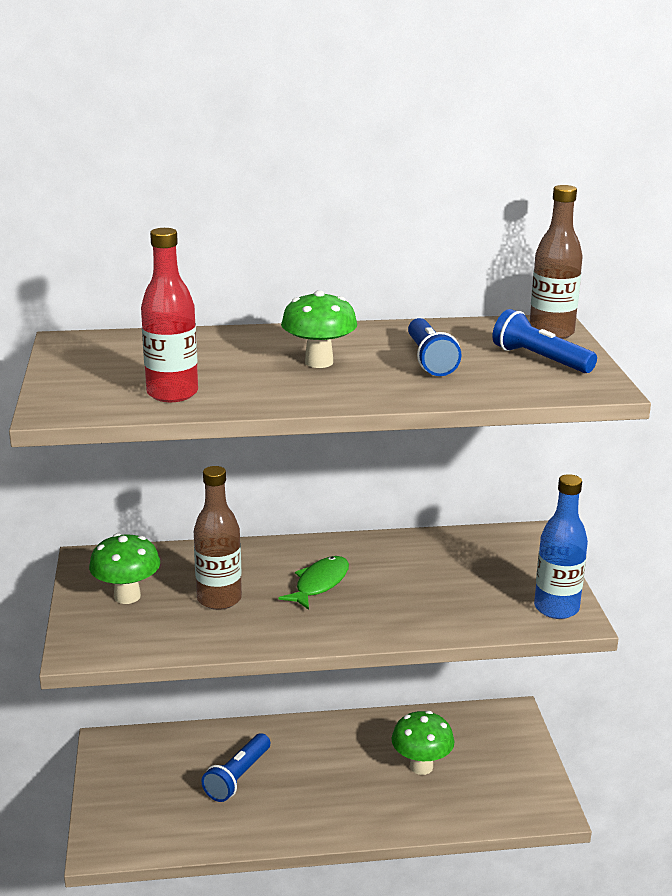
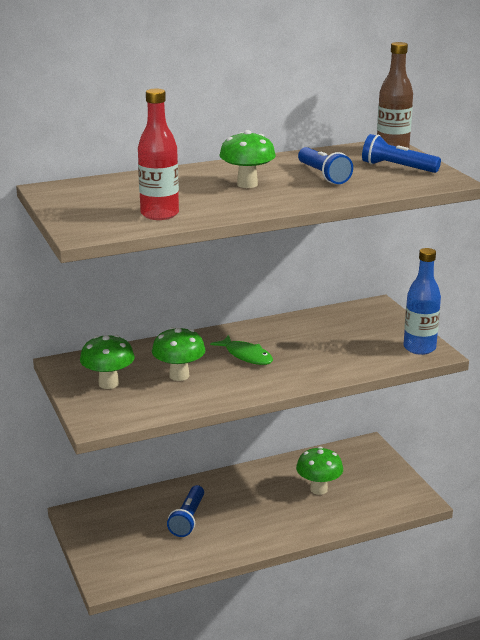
camera: 15 degrees left, 0 degrees up
brown bottle [194,466,242,610] -> green mushroom [152,327,206,381]
green fish [278,556,349,610] -> green fish turned 120 degrees clockwise [210,335,273,365]

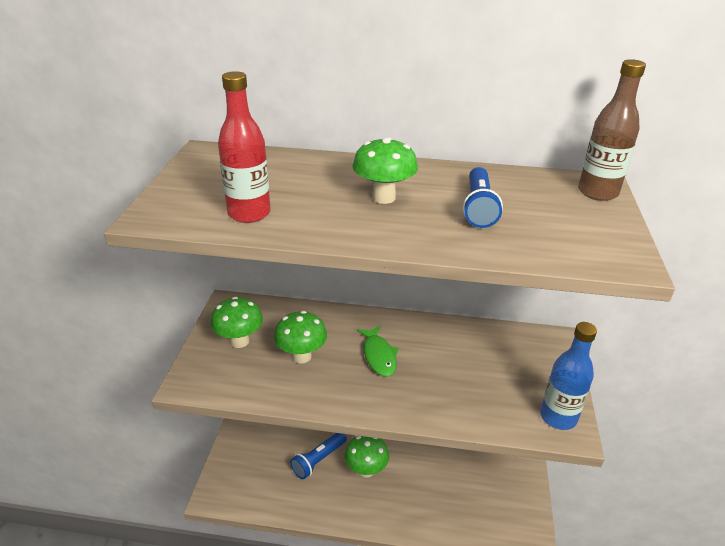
camera: 30 degrees right, 10 degrees up
green mushroom [296,446,343,495] -> green mushroom moved to [345,436,389,478]
blue flashlight [362,134,441,173] -> none

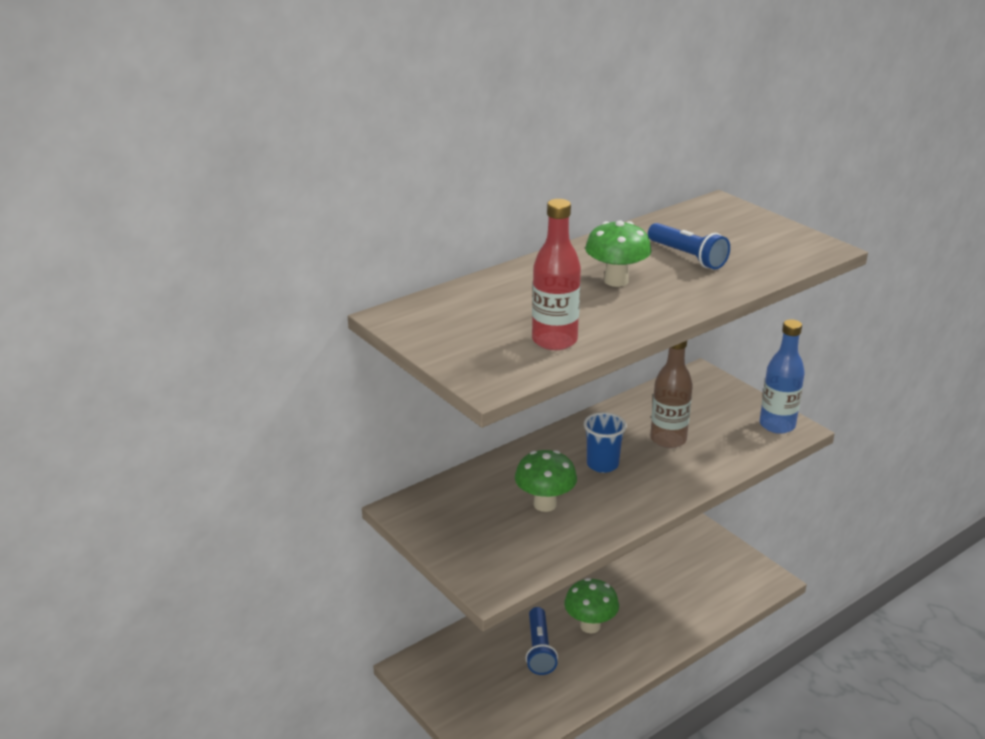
camera: 45 degrees left, 5 degrees down
green mushroom [210,297,263,348] -> none
green fish [357,326,399,377] -> blue cup [584,412,627,473]
brown bottle [578,59,646,201] -> brown bottle moved to [650,341,693,448]

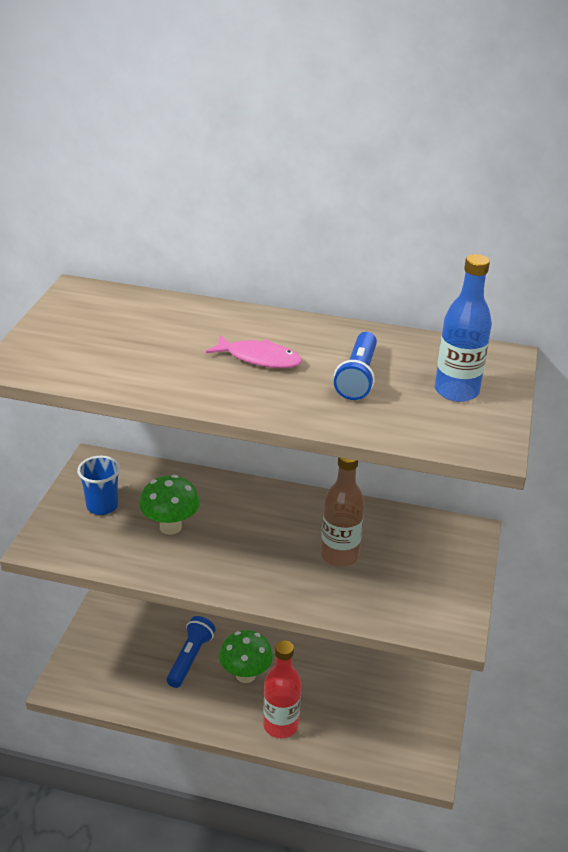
camera: 50 degrees right, 5 degrees up
blue flashlight [526,607,558,675] -> blue flashlight turned 150 degrees clockwise [167,616,215,688]
red bottle [532,199,581,350] -> red bottle moved to [263,640,301,738]
blue cup [584,412,627,473] -> blue cup moved to [77,456,120,515]
green mushroom [585,220,652,287] -> pink fish [206,335,302,368]
blue bottle [760,319,805,434] -> blue bottle moved to [435,254,492,402]

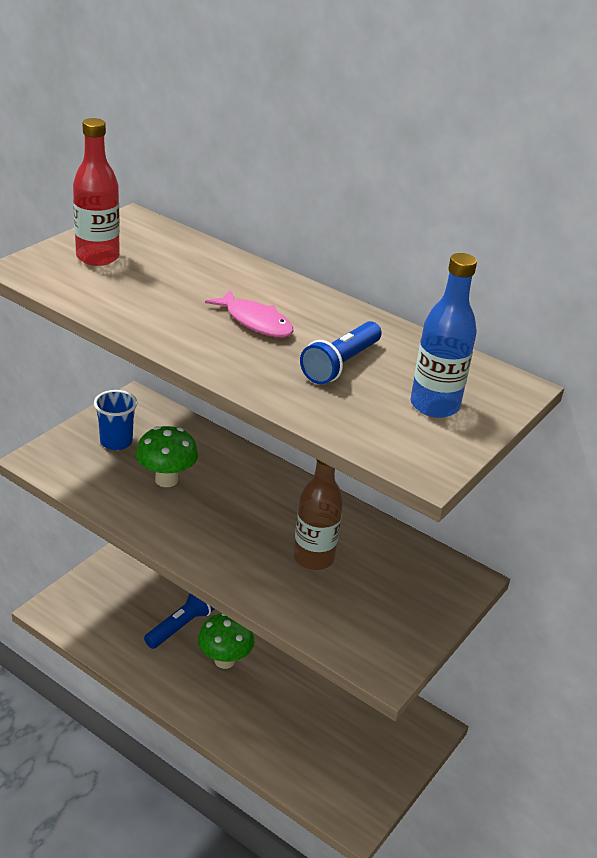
camera: 20 degrees right, 0 degrees up
red bottle [263,640,301,738] -> red bottle moved to [73,118,120,266]

